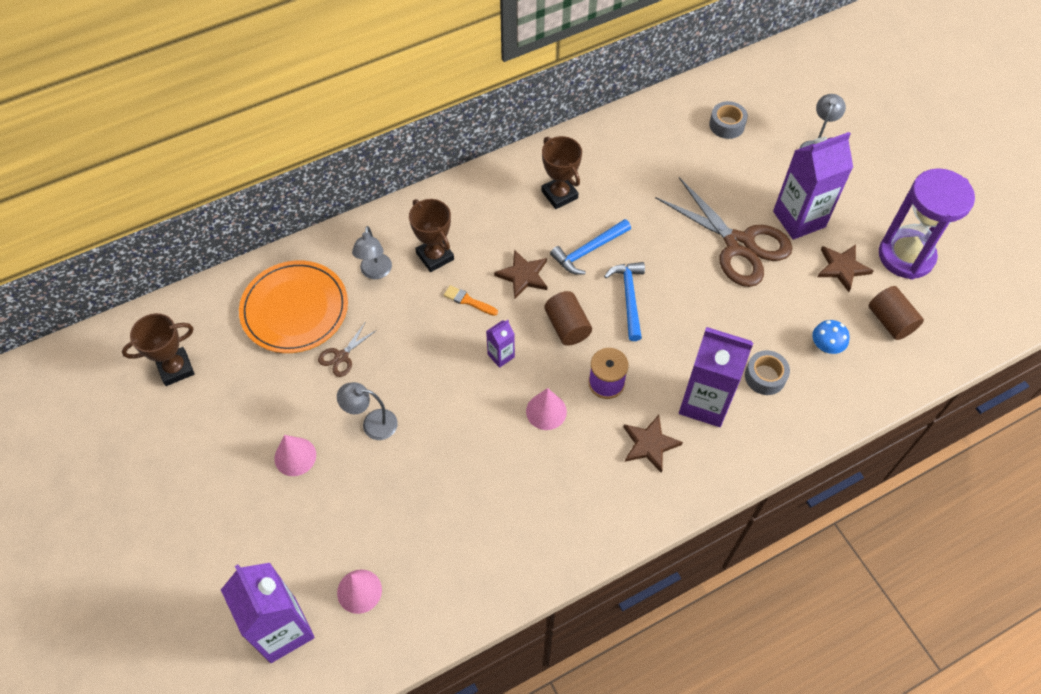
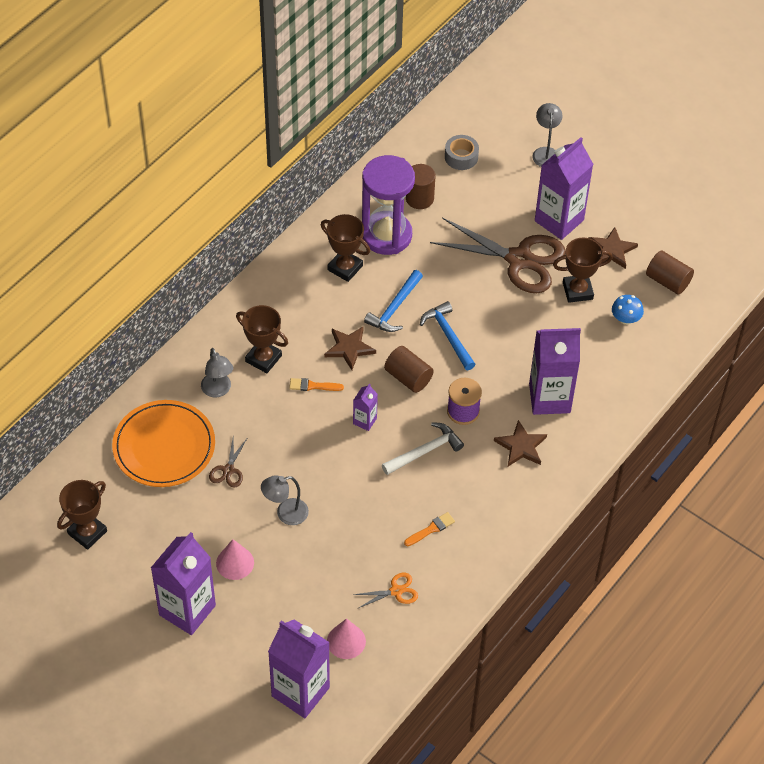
camera: 25 degrees left, 5 degrees down
pink cone [526,388,567,430] -> white hammer [382,422,464,475]
grey tape [745,350,790,395] -> none
purple hourglass [879,168,975,280] -> purple hourglass moved to [362,155,415,255]
none -> purple carton [151,532,216,635]
none -> orange scissors [353,573,418,609]
none -> orange brush [404,512,455,546]
none -> brown cylinder [406,164,435,209]
none -> brown trophy [553,238,613,303]

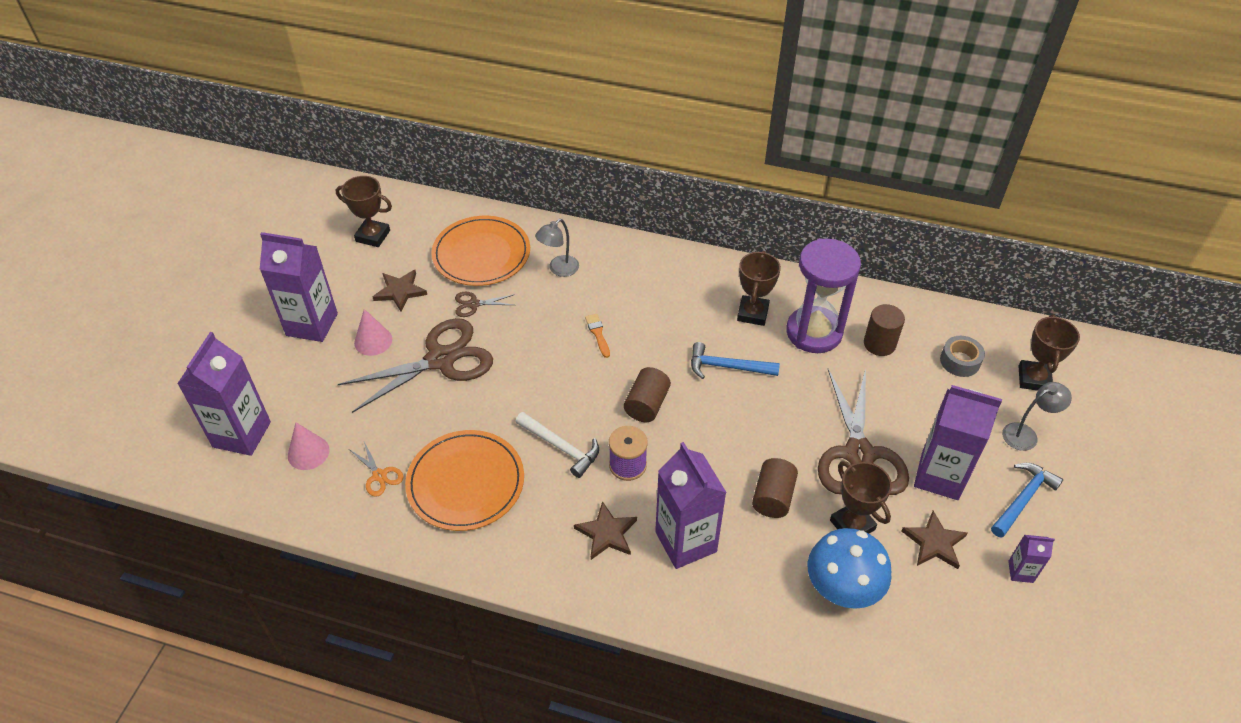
camera: 70 degrees right, 5 degrees down
brown trophy [236,305,288,373] -> brown trophy moved to [1019,315,1080,391]
grey lamp [261,475,309,525] -> brown scissors [338,318,493,413]
brown star [324,326,376,370] -> brown star moved to [373,270,427,311]
purple carton [353,383,378,431] -> purple carton moved to [1008,535,1055,583]
orange brush [404,512,455,546] -> orange plate [405,430,524,531]
blue hammer [420,301,476,370] -> blue hammer moved to [991,463,1063,538]
blue mushroom [612,295,644,325] -> blue mushroom [808,528,892,609], size x1.96
brown cylinder [646,250,694,295] -> brown cylinder moved to [752,458,798,518]

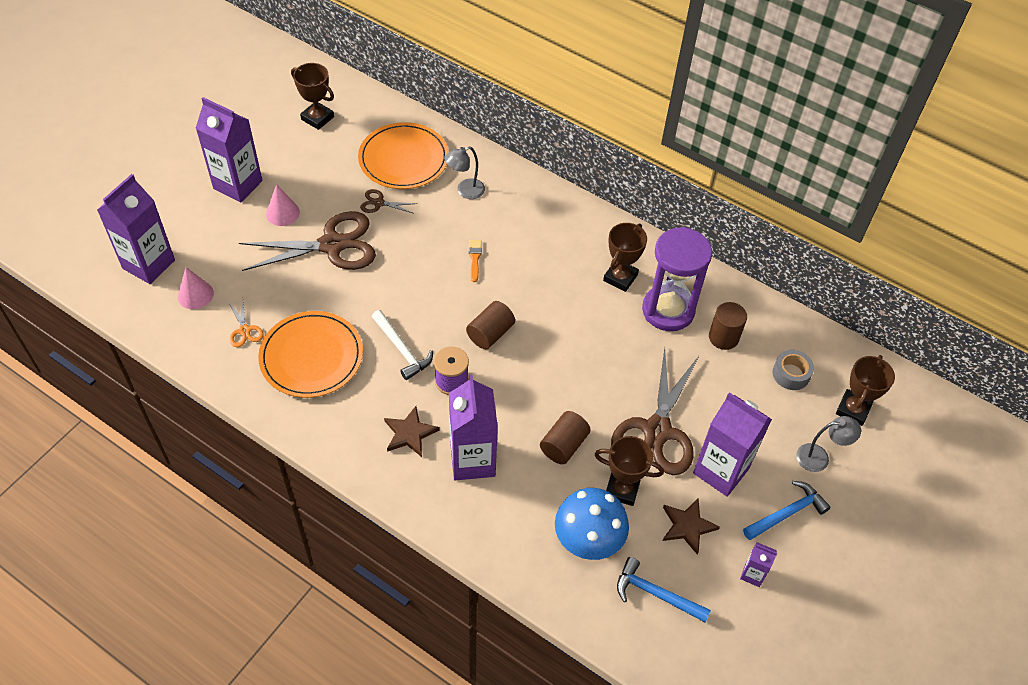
camera: 15 degrees right, 5 degrees up
brown star [373,270,427,311] -> none
blue hammer [691,342,780,379] -> blue hammer moved to [617,557,711,622]
brown trophy [830,461,892,534] -> brown trophy turned 60 degrees counterclockwise [594,436,664,506]

